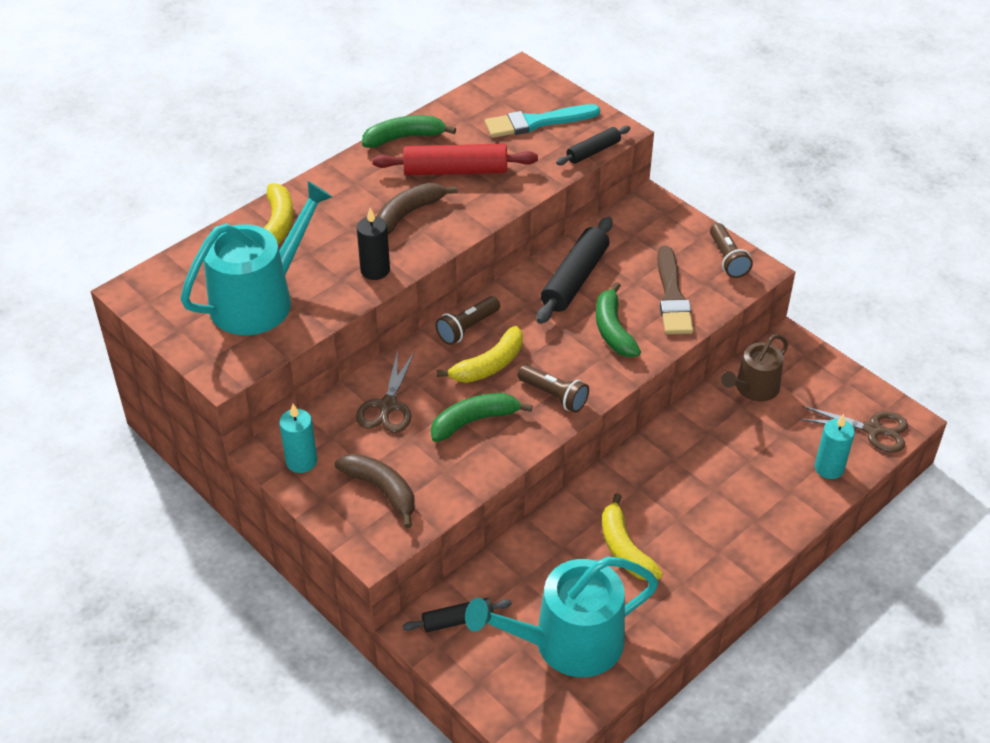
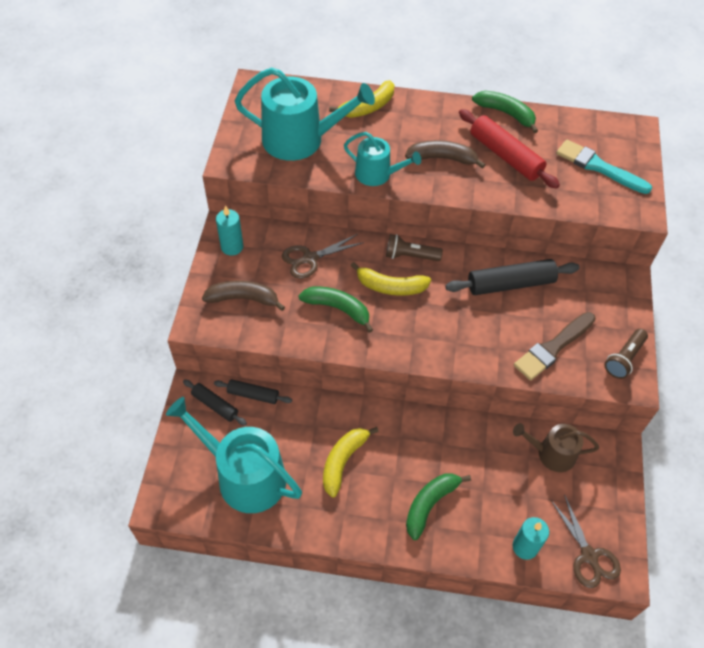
camera: 50 degrees right, 10 degrees up
brown banana [335,454,415,528] -> brown banana turned 90 degrees counterclockwise [202,280,285,311]
black candle [357,208,390,280] -> turquoise watering can [344,132,421,186]
brown flashlight [517,364,589,413] -> none
black rolling pin [556,126,631,165] -> black rolling pin moved to [214,379,292,404]
green banana [596,282,641,357] -> green banana moved to [406,473,471,540]

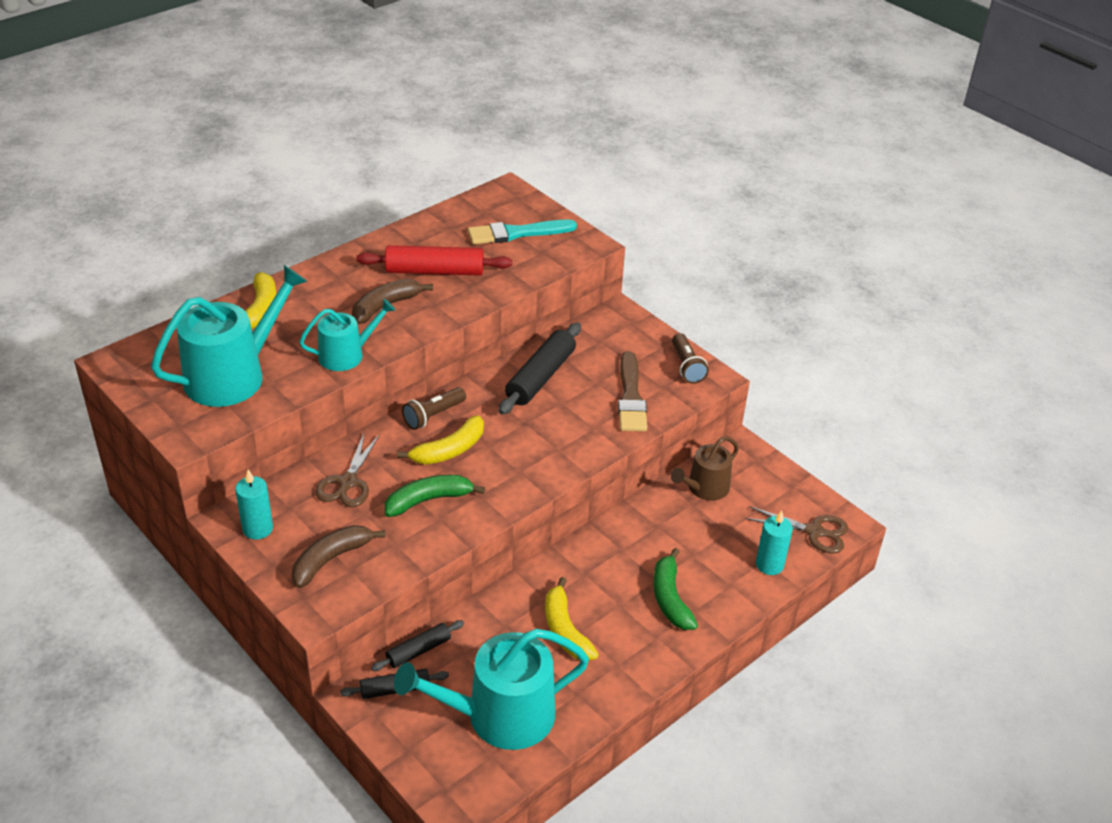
camera: 50 degrees left, 15 degrees down
green banana [472,91,538,133] -> none

